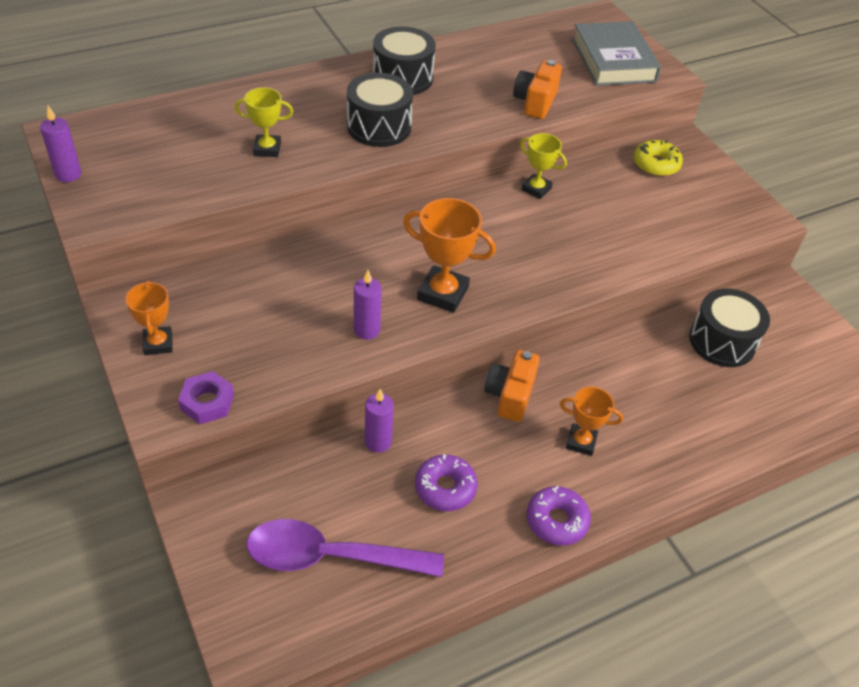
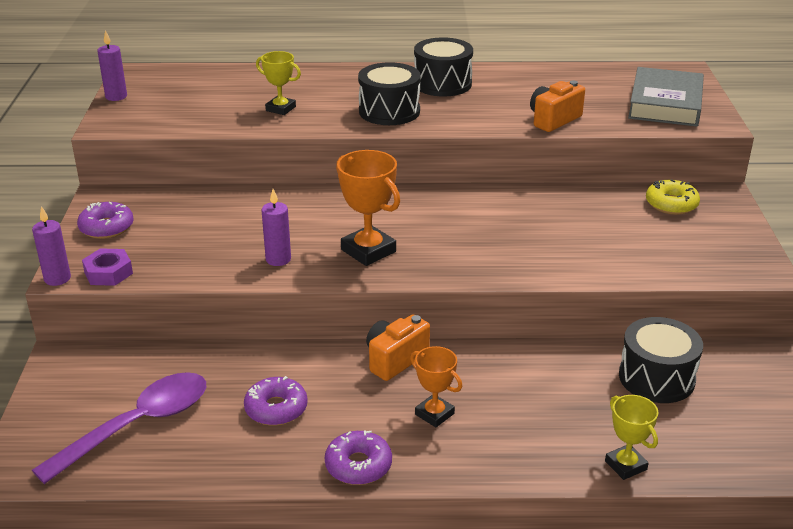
camera: 30 degrees right, 15 degrees down
orange trophy [125,281,173,355] -> purple donut [77,202,134,239]
purple spoon [247,519,444,577] -> purple spoon turned 105 degrees clockwise [32,372,206,484]
purple candle [365,389,394,453] -> purple candle moved to [32,206,71,286]
yellow trophy [520,133,567,199] -> yellow trophy moved to [605,395,658,480]

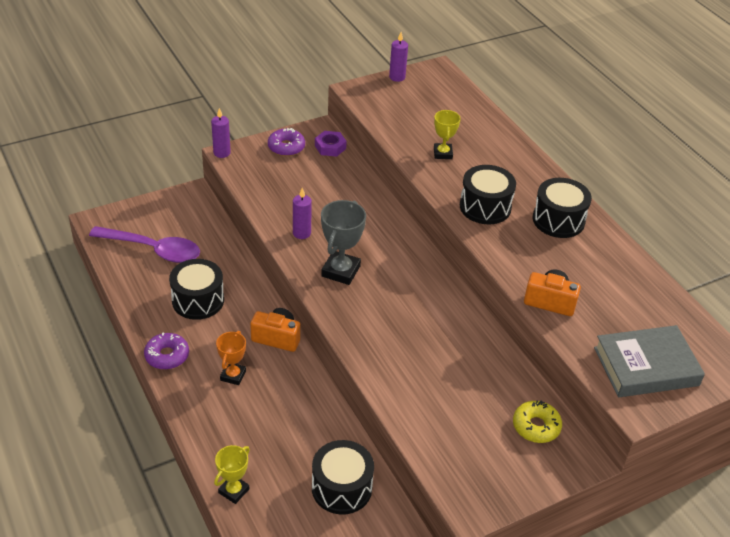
camera: 60 degrees right, 10 degrees up
purple nut [82,248,133,286] -> purple nut moved to [315,131,347,157]
purple donut [244,376,308,426] -> black drum [169,259,224,320]
orange trophy [336,150,400,266] -> grey trophy [321,200,366,285]

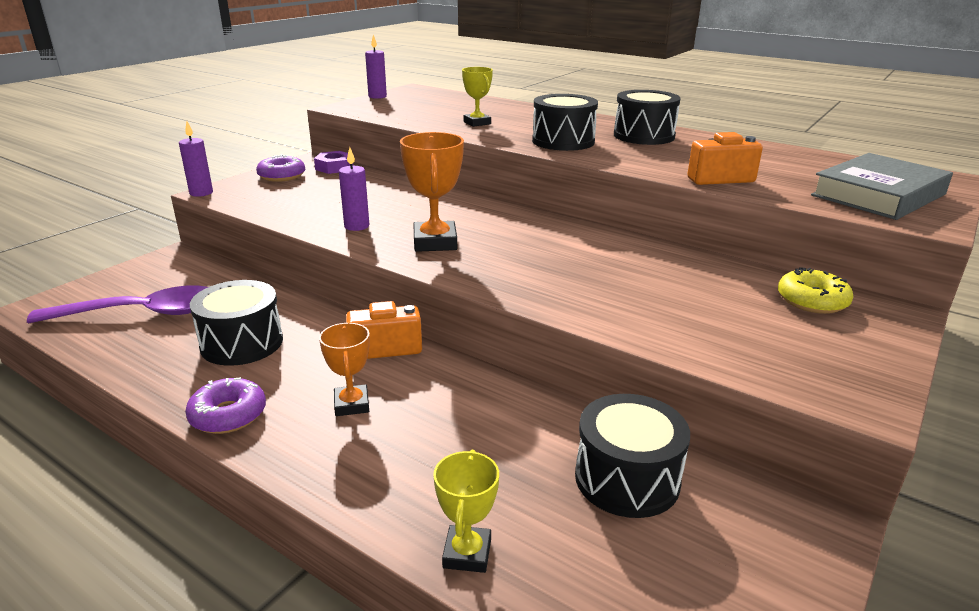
camera: 25 degrees left, 15 degrees down
grey trophy [321,200,366,285] -> orange trophy [400,132,464,252]

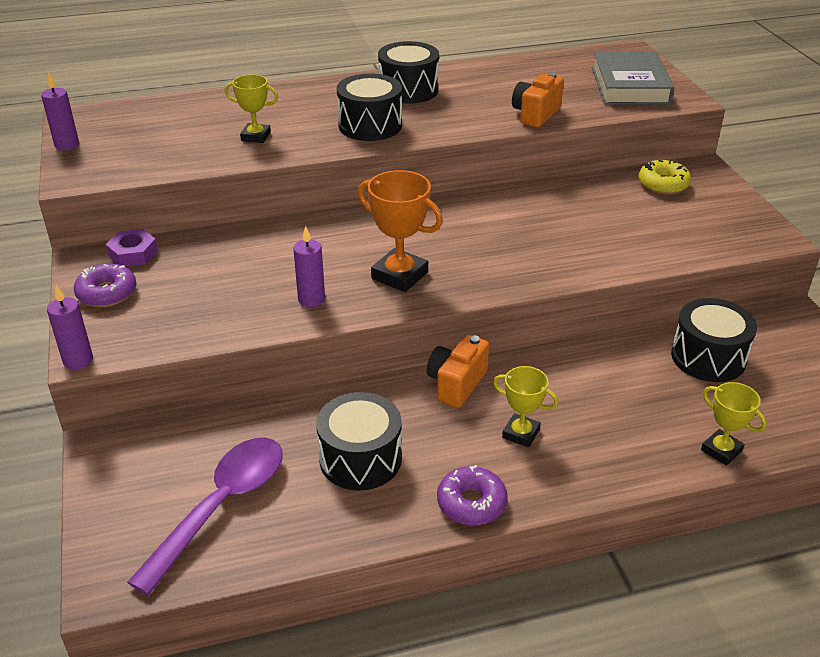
camera: 50 degrees left, 10 degrees up
orange trophy [319,323,370,416] -> yellow trophy [493,366,558,448]

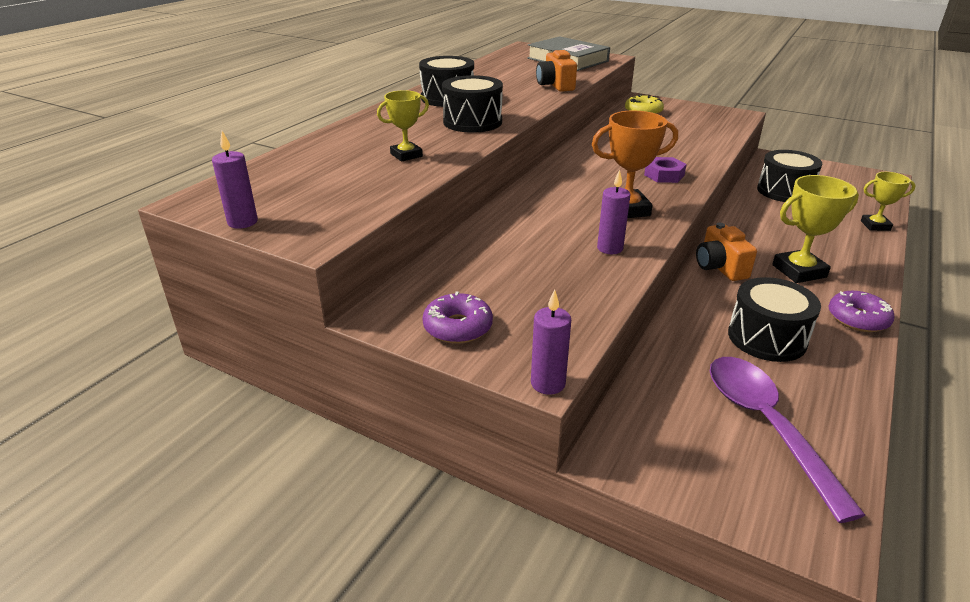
camera: 45 degrees left, 5 degrees down
purple nut [106,229,158,267] -> purple nut moved to [644,157,687,183]
yellow trophy [493,366,558,448] -> yellow trophy [772,175,859,283], size x1.58

